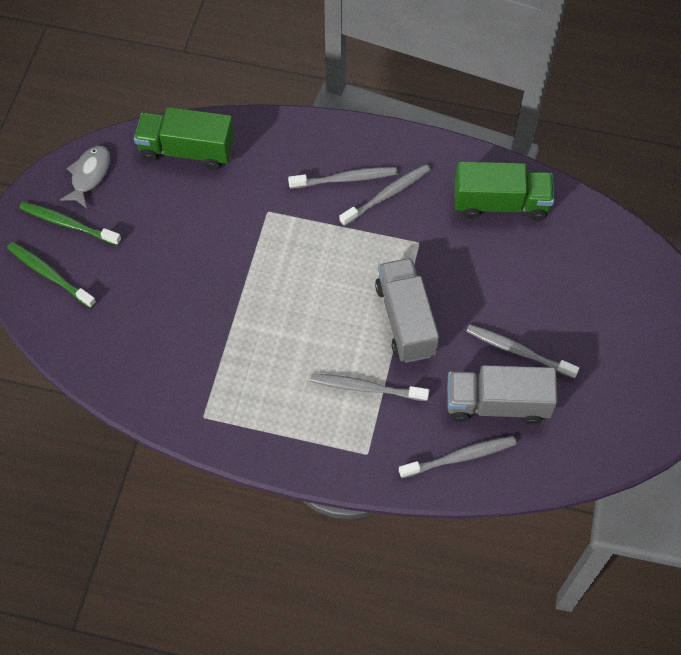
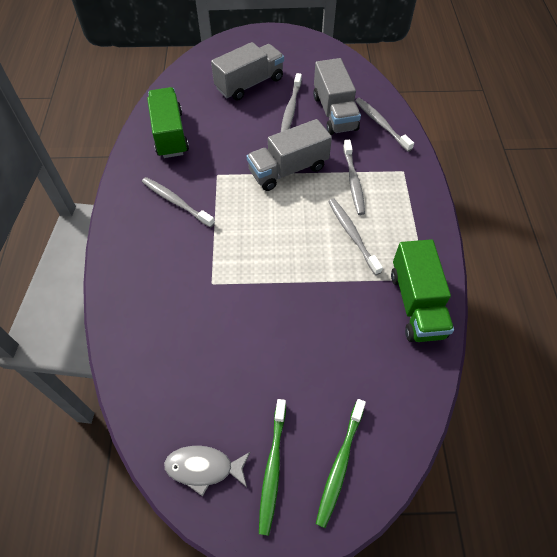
camera: 105 degrees left, 5 degrees down
green truck [134,107,235,170] -> green truck moved to [391,239,454,342]
grey toothbrush [288,167,397,189] -> grey toothbrush moved to [328,199,383,275]
none -> grey truck [211,42,284,101]

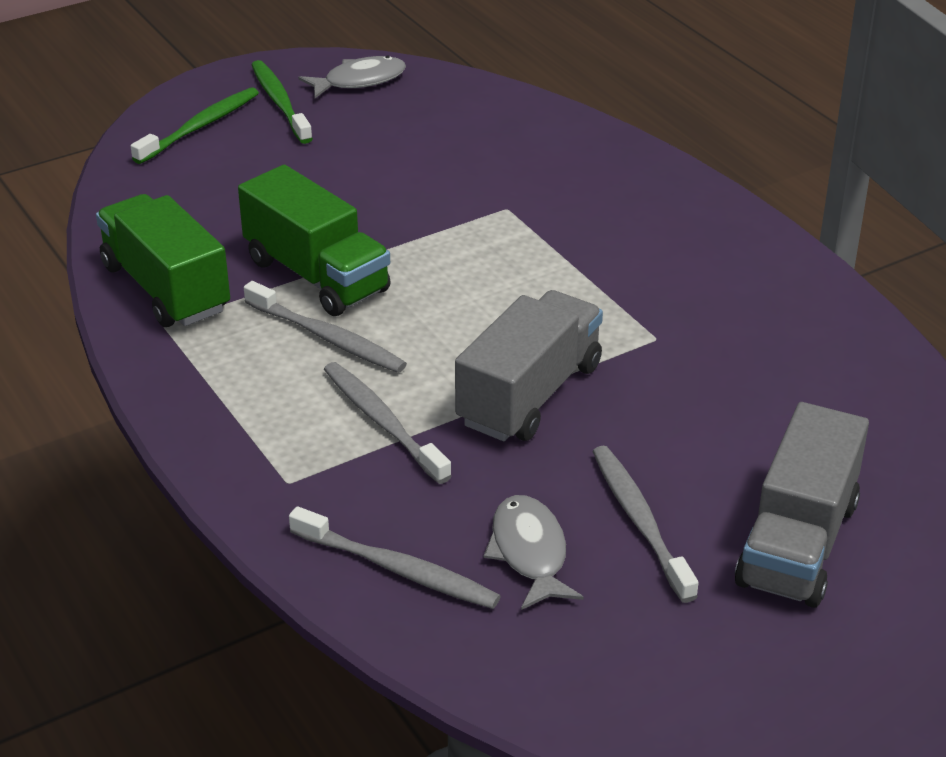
camera: 150 degrees right, 20 degrees down
grey toothbrush [142,177,215,228] -> none
green truck [147,87,189,158] -> green truck moved to [238,165,391,316]
grey truck [313,58,361,135] -> grey fish [484,495,583,610]
green toothbrush [316,399,366,528] -> green toothbrush turned 45 degrees clockwise [131,87,259,164]

